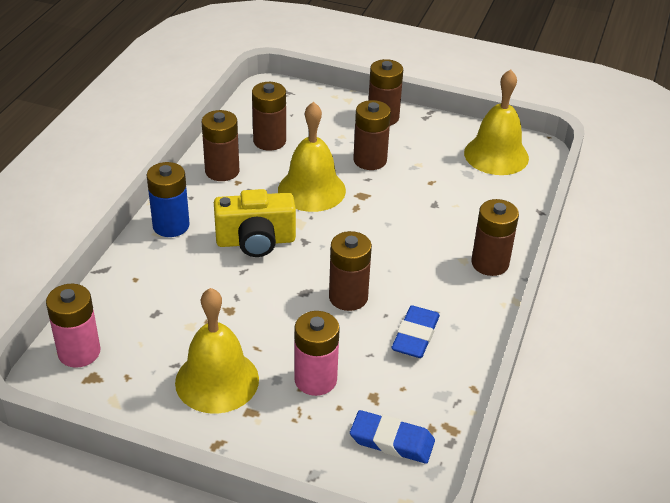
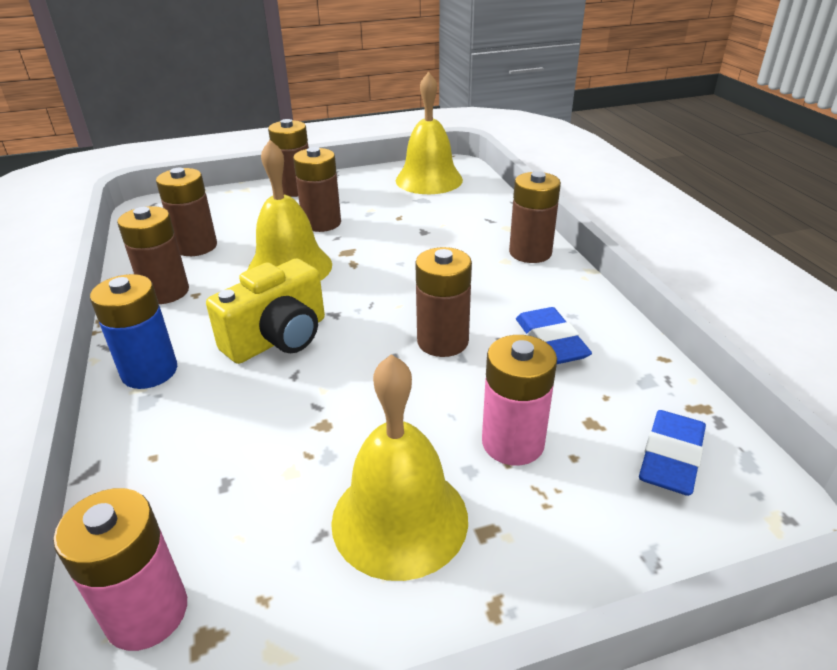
camera: 35 degrees left, 5 degrees down
blue eraser [350,410,435,464] -> blue eraser turned 45 degrees counterclockwise [639,410,706,496]

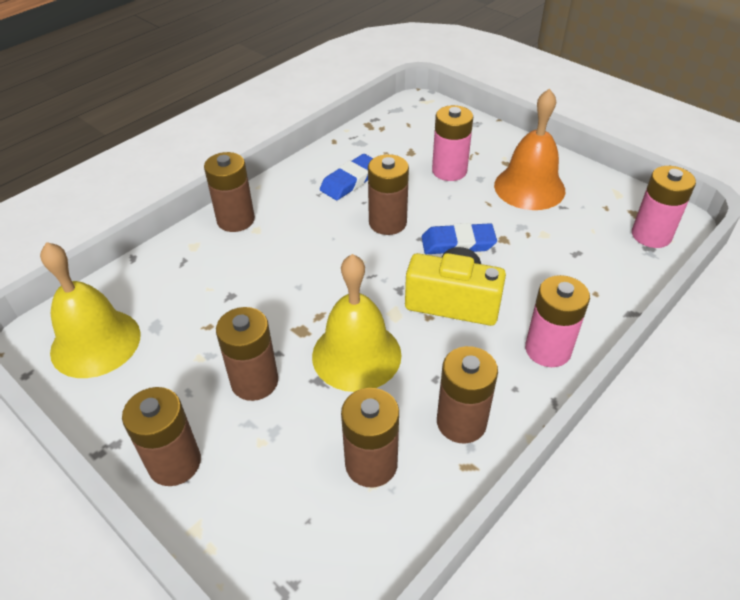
camera: 120 degrees left, 10 degrees up
blue battery [90,274,177,389] -> pink battery [525,275,590,367]
yellow bell [331,354,468,581] -> orange bell [494,88,565,210]
blue eraser [639,410,706,496] -> blue eraser moved to [422,223,497,254]

